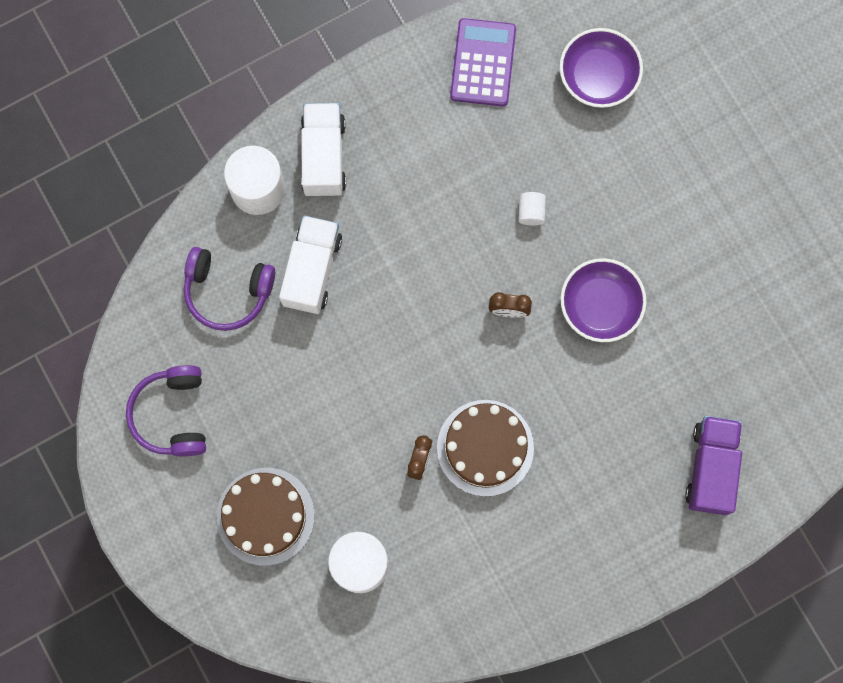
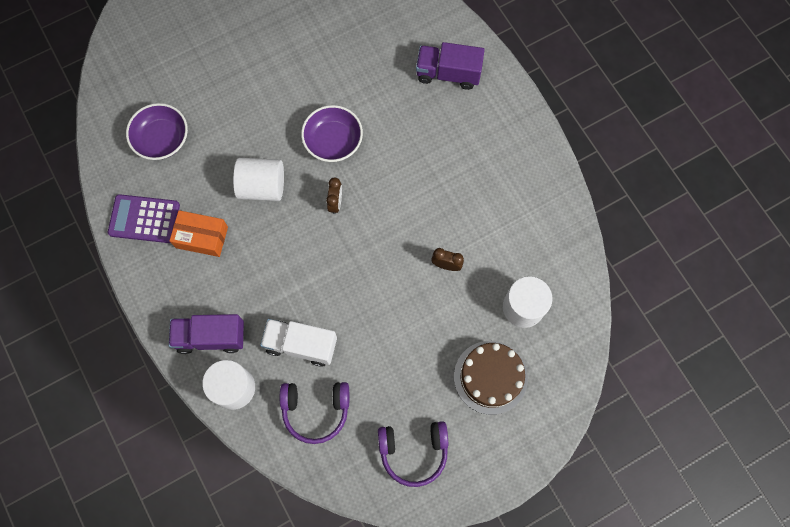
camera: 90 degrees left, 5 degrees down
purple headphones [184,247,275,331] -> purple headphones turned 75 degrees clockwise [280,382,349,444]
white truck [301,103,346,197] -> purple truck [169,314,244,354]
brown cake [437,400,534,497] -> none
white cylinder [519,192,546,225] -> white cylinder [233,158,284,201], size x2.11
none -> orange box [169,210,228,257]

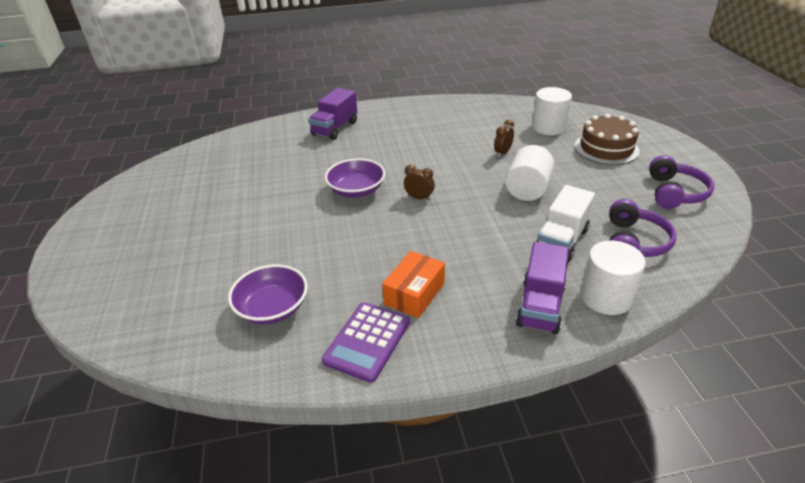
camera: 70 degrees left, 35 degrees down
white cylinder [233,158,284,201] -> white cylinder moved to [505,145,554,201]

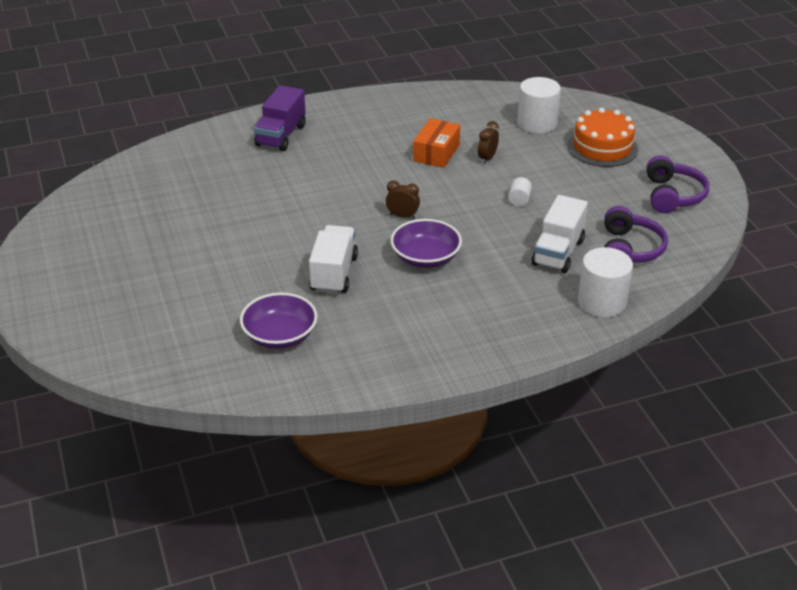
camera: 10 degrees left, 0 degrees up
purple calculator [322,302,410,383] -> none
purple bowl [325,158,385,197] -> purple bowl moved to [390,219,462,268]
orange box [382,251,445,318] -> orange box moved to [413,118,460,168]
white cylinder [505,145,554,201] -> white cylinder [508,177,532,206], size x0.47
purple truck [516,242,569,334] -> none
brown cake [575,114,640,165] -> orange cake [567,108,638,167]
none -> white truck [309,225,358,294]

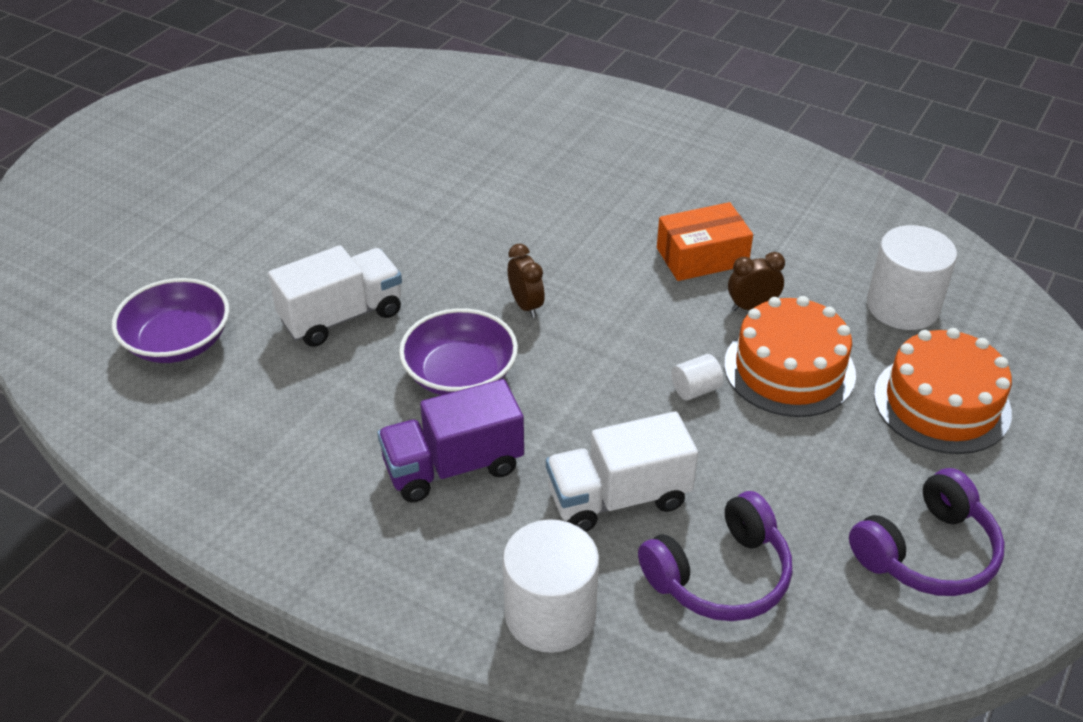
camera: 50 degrees right, 5 degrees up
purple truck [254,85,306,151] -> purple truck moved to [377,379,524,502]
none -> orange cake [724,296,856,417]

